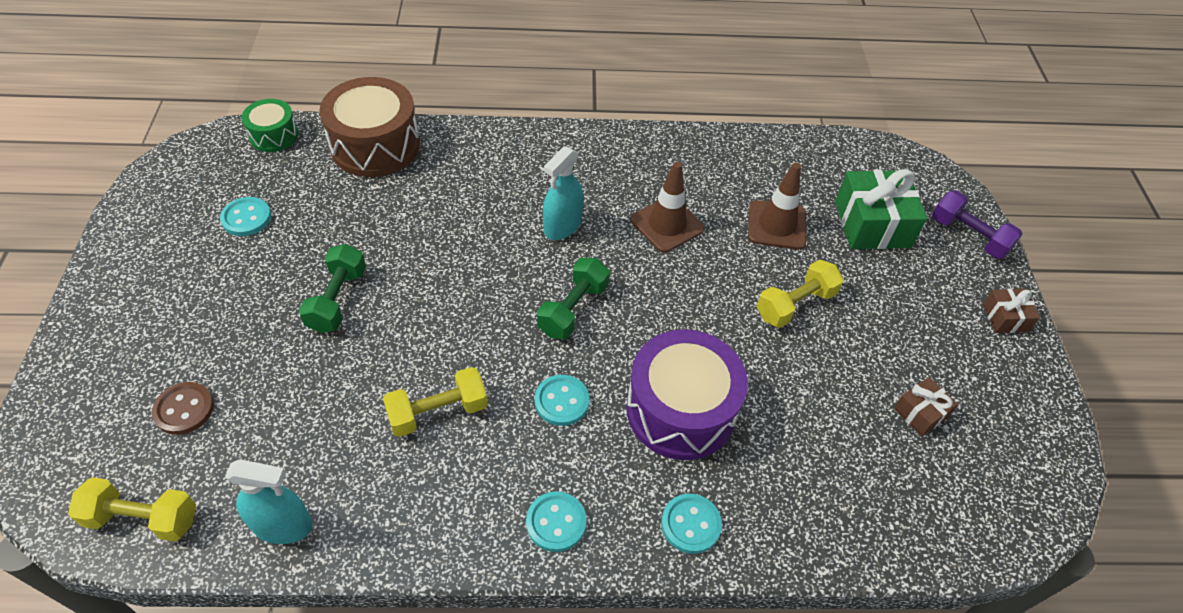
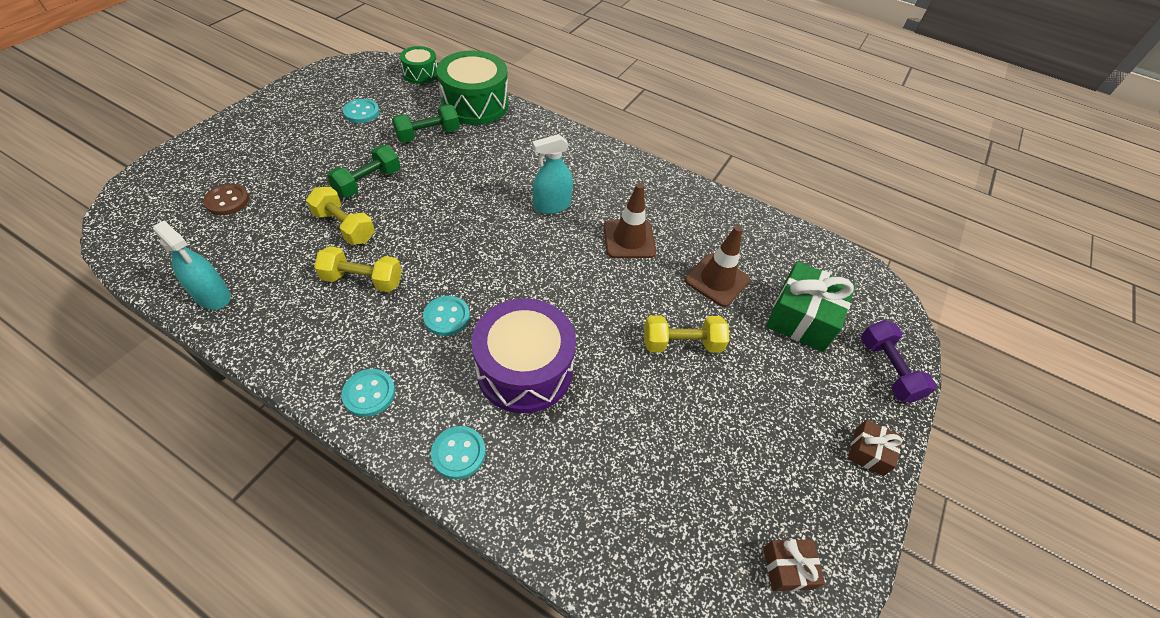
camera: 30 degrees right, 0 degrees up
yellow dumbbell [68,477,196,542] -> yellow dumbbell moved to [306,187,375,245]
brown drum [319,77,420,177] -> green drum [437,51,509,125]
green dumbbell [537,258,610,339] -> green dumbbell moved to [392,104,459,143]
brown gift [894,377,958,436] -> brown gift moved to [763,539,825,591]

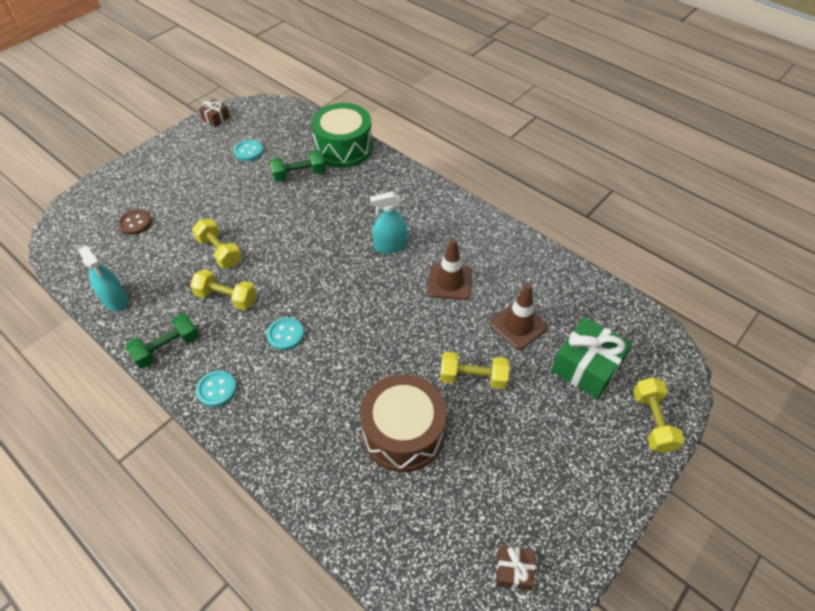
camera: 15 degrees right, 0 degrees up
green dumbbell [327,145,400,197] -> green dumbbell moved to [126,313,199,369]
green drum [400,46,437,84] -> none
turquoise button [431,426,486,479] -> none
purple drum [472,298,576,413] -> none
brown gift [848,420,902,476] -> brown gift moved to [199,99,230,127]
purple dumbbell [861,320,937,403] -> yellow dumbbell [633,377,684,453]
none -> brown drum [360,374,447,472]

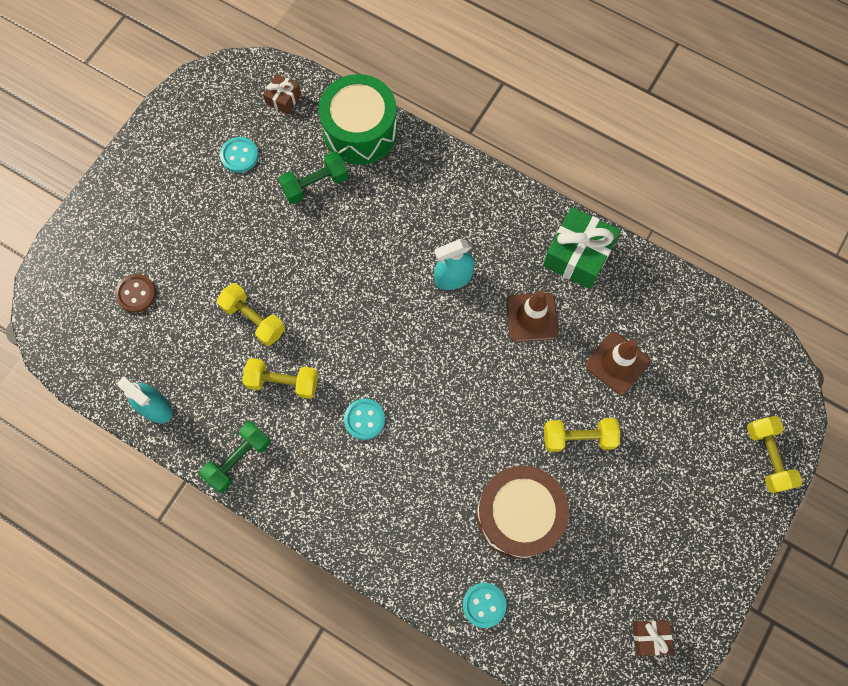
camera: 10 degrees left, 20 degrees up
turquoise button [196,370,237,407] -> turquoise button moved to [463,583,507,628]
brown gift [199,99,230,127] -> brown gift moved to [263,74,301,115]
green gift [551,317,632,399] -> green gift moved to [543,207,620,289]

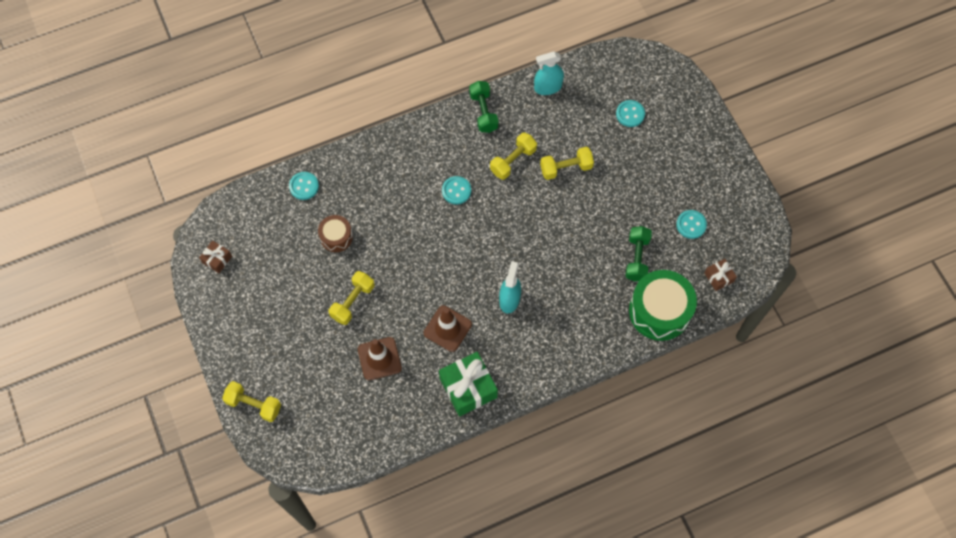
camera: 125 degrees right, 5 degrees down
brown button [115,274,156,313] -> turquoise button [616,100,645,127]
brown drum [476,466,569,559] -> brown drum [318,215,353,252], size x0.54

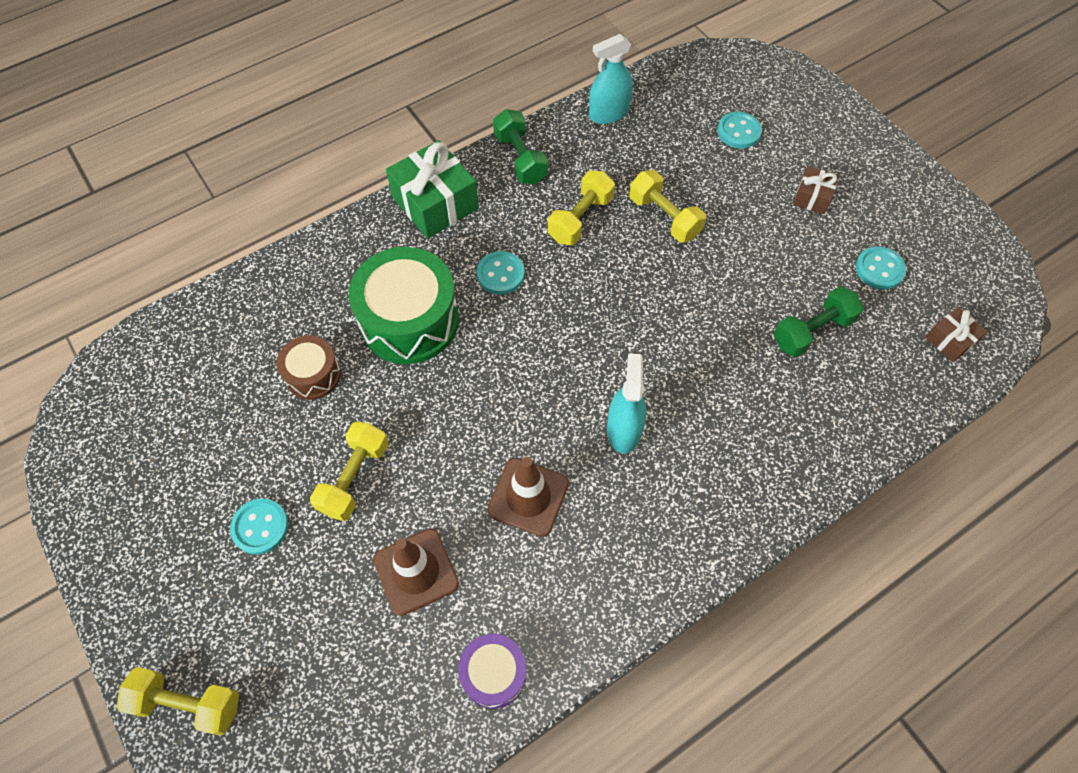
camera: 10 degrees left, 5 degrees down
brown gift [199,240,232,273] -> brown gift moved to [793,166,839,214]
turquoise button [289,172,319,200] -> turquoise button moved to [230,498,289,555]
green gift [439,352,498,417] -> green gift moved to [386,140,479,238]
yellow dumbbell [540,147,594,180] -> yellow dumbbell turned 75 degrees clockwise [629,170,706,242]
green dumbbell [625,226,652,281] -> green dumbbell turned 60 degrees clockwise [773,286,864,357]
green drum [629,270,697,341] -> green drum moved to [349,247,459,364]
none -> purple drum [458,634,527,709]

